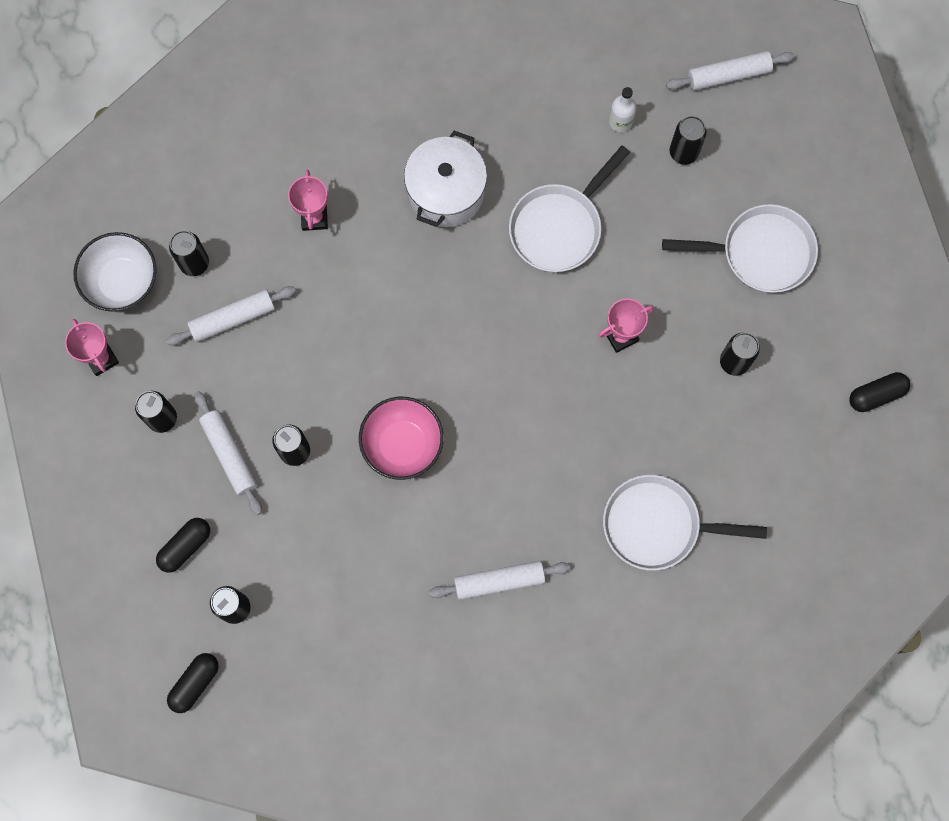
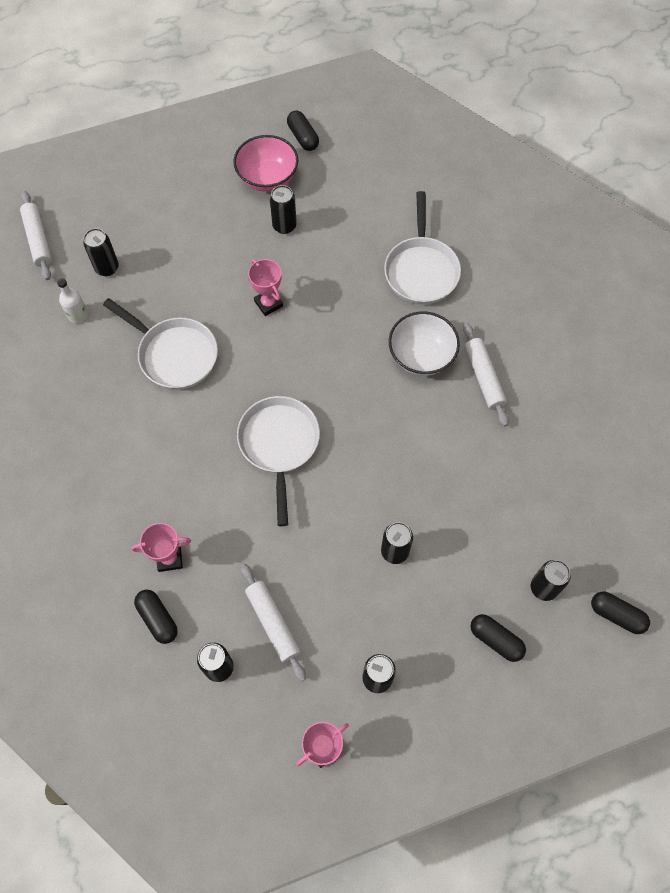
camera: 95 degrees left, 10 degrees down
white bowl [73,232,157,312] -> white bowl moved to [389,311,460,376]
white rolling pin [195,391,262,515] -> none
pink bowl [359,397,444,480] -> pink bowl moved to [234,135,298,192]
white pot [404,131,487,227] -> none
white pan [662,204,818,293] -> white pan moved to [237,396,320,526]
none -> black capsule [134,590,178,644]

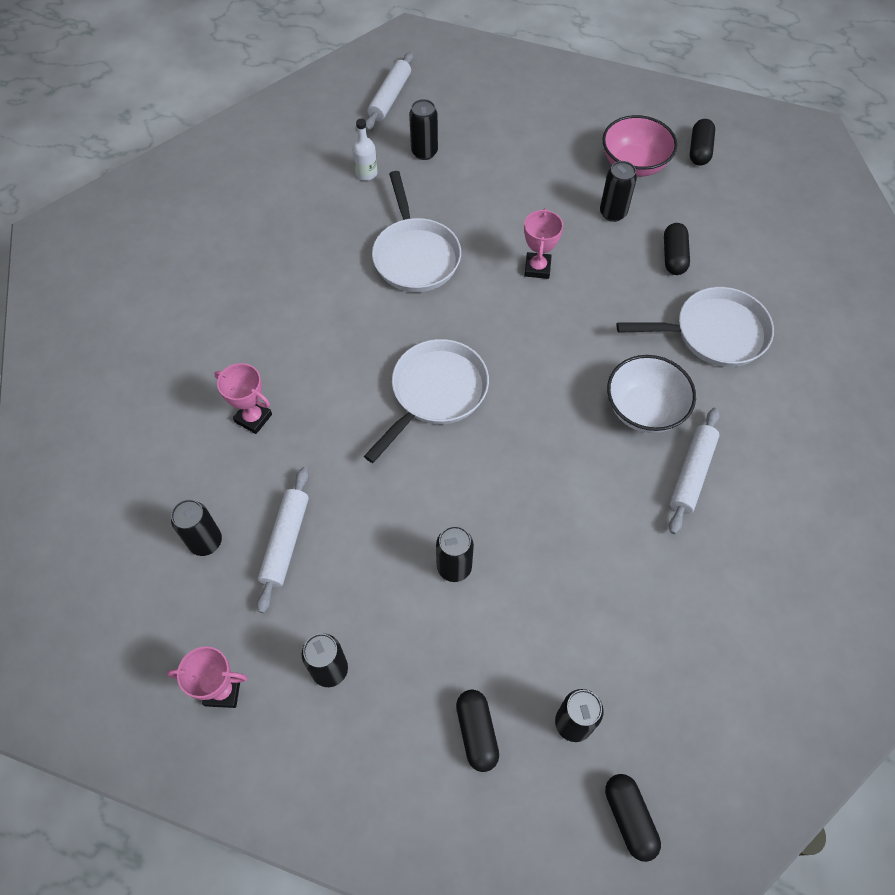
camera: 40 degrees right, 5 degrees down
black capsule [134,590,178,644] -> black capsule moved to [664,223,690,275]
white pan [384,191,461,304] -> white pan turned 135 degrees counterclockwise [616,287,774,367]

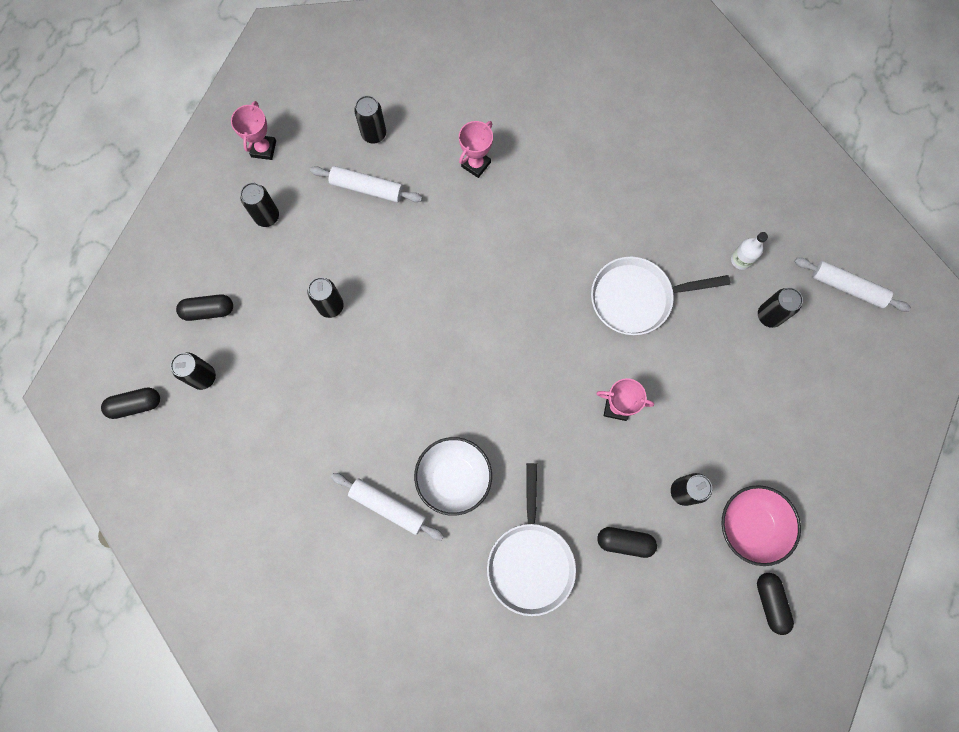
camera: 95 degrees right, 15 degrees up
white pan [364,339,489,463] -> none
black capsule [690,119,715,165] -> black capsule turned 60 degrees clockwise [757,573,794,635]

